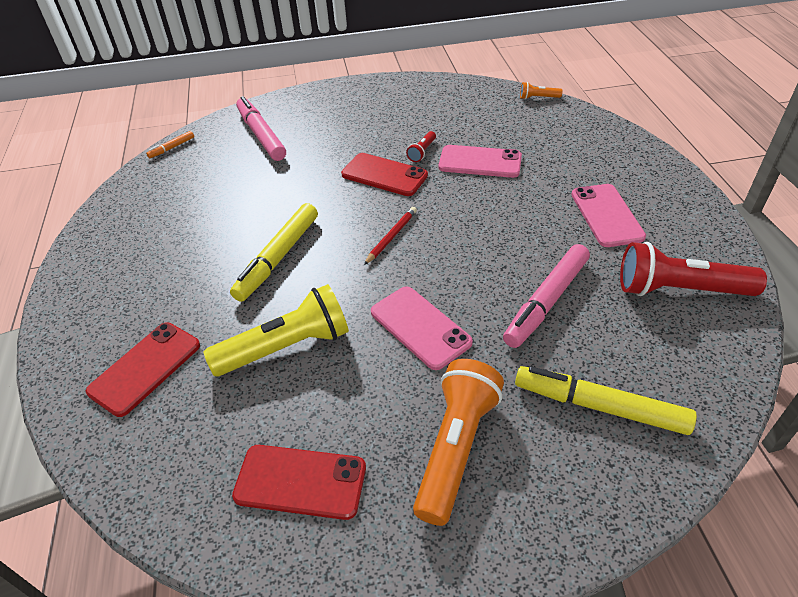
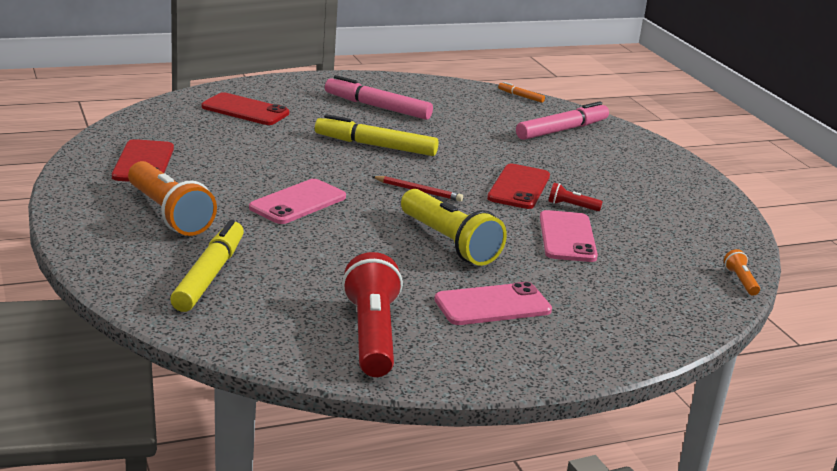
camera: 75 degrees right, 20 degrees down
yellow flashlight [204,284,349,376] -> yellow flashlight moved to [401,189,507,266]
orange flashlight [413,359,504,526] -> orange flashlight turned 45 degrees clockwise [128,161,217,236]
pink marker [503,244,590,348] -> pink marker moved to [325,75,433,120]

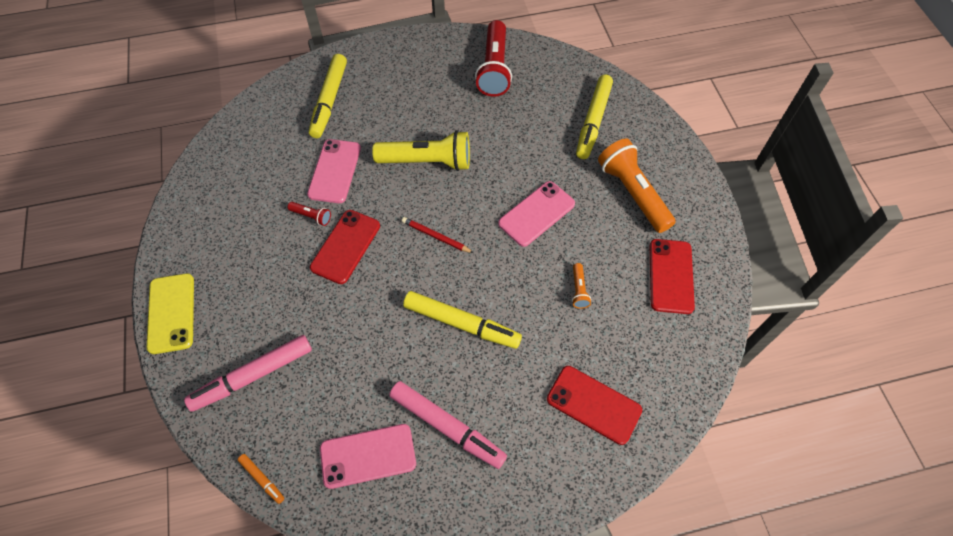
camera: 170 degrees left, 35 degrees up
yellow flashlight [401,189,507,266] -> yellow flashlight turned 120 degrees clockwise [372,131,470,171]
pink phone [434,282,552,325] -> pink phone moved to [320,424,416,489]
orange flashlight [724,249,760,296] -> orange flashlight moved to [572,263,591,309]
none -> yellow phone [146,273,194,354]
none -> yellow marker [309,54,347,138]

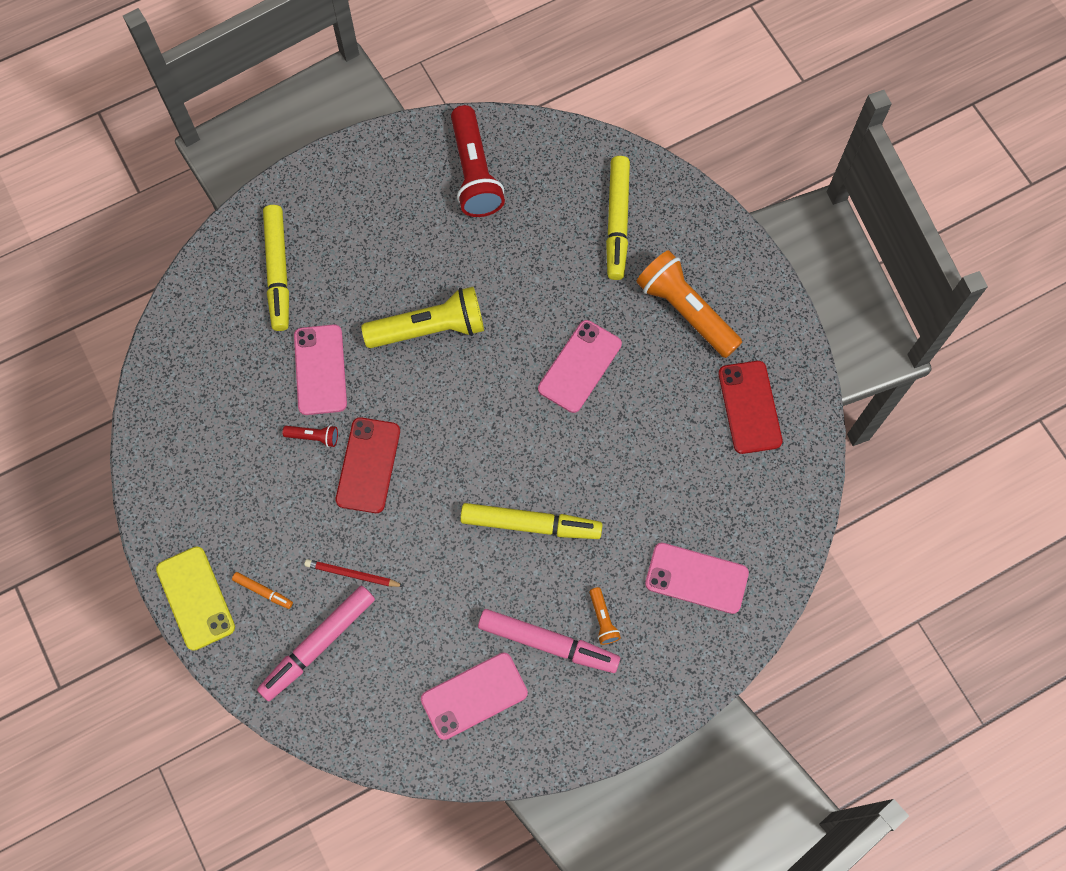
camera: 15 degrees left, 10 degrees up
orange marker [238,454,284,504] -> orange marker moved to [232,572,293,609]
red pencil [402,217,474,253] -> red pencil moved to [304,559,404,587]
red phone [547,366,642,445] -> pink phone [645,543,749,614]
orange flashlight [572,263,591,309] -> orange flashlight moved to [589,587,621,645]

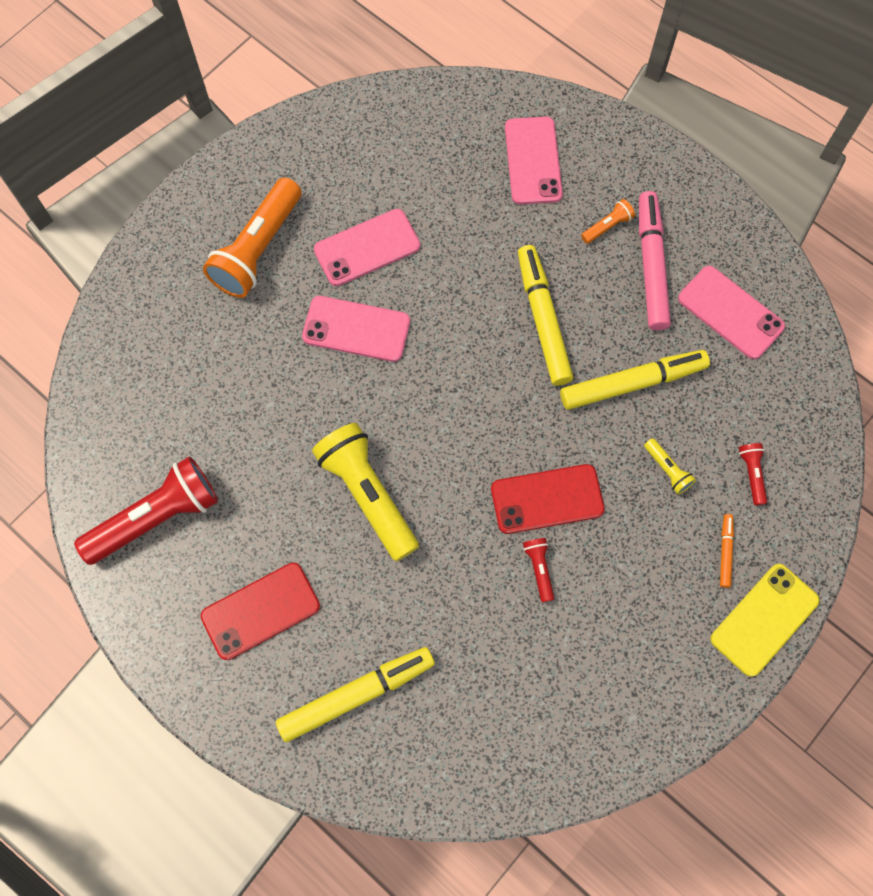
camera: 110 degrees left, 0 degrees up
pink marker [257,585,375,701] -> red flashlight [739,443,767,506]
pink phone [294,324,347,415] -> pink phone moved to [314,209,420,286]
red pencil [304,559,404,587] -> yellow flashlight [644,438,696,495]
yellow marker [606,156,630,280] -> yellow marker moved to [560,350,710,410]
red phone [719,361,783,454] -> red phone moved to [201,562,320,660]

